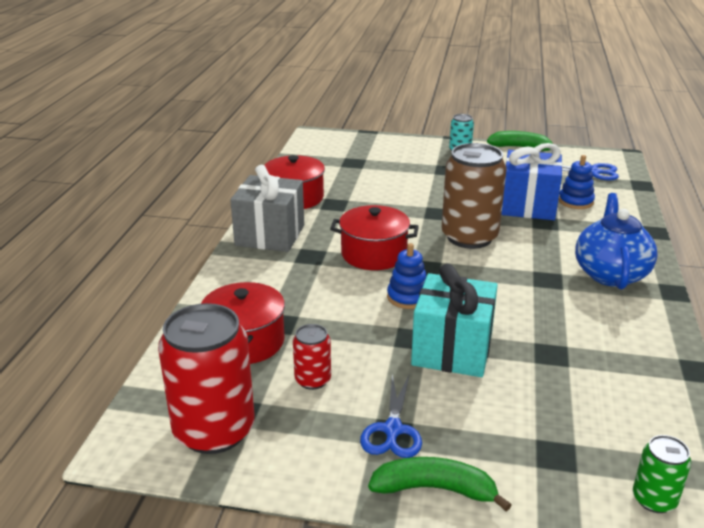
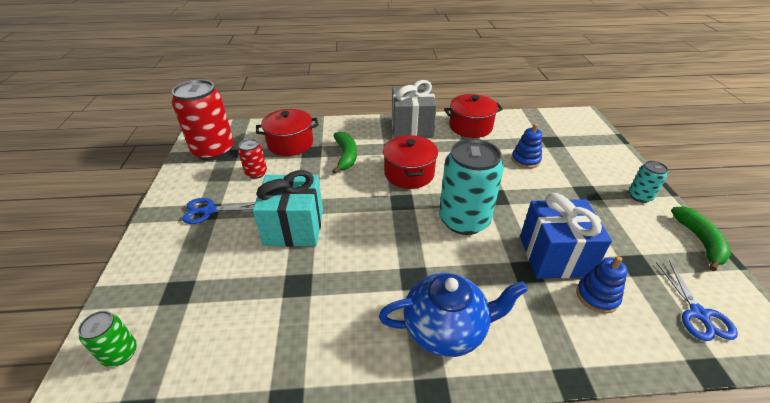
camera: 75 degrees right, 10 degrees up
green banana [368,457,511,511] -> green banana moved to [332,132,357,174]
blue stacking toy [387,243,426,309] -> blue stacking toy moved to [511,124,542,169]
brown can [441,143,507,249] -> turquoise can [439,139,504,235]

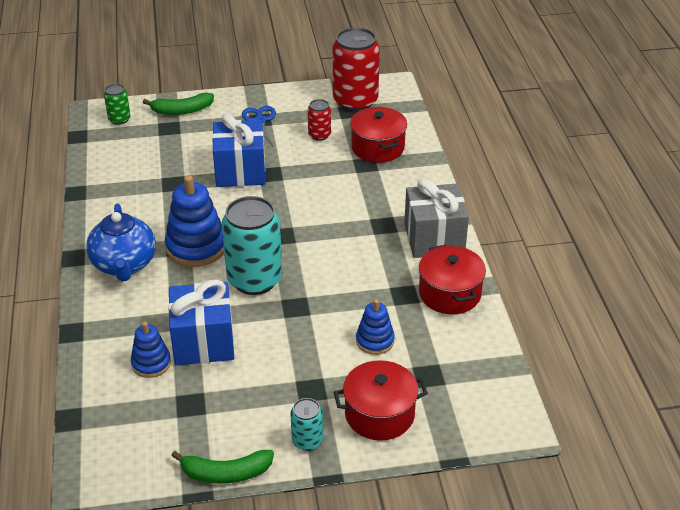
camera: 85 degrees right, 0 degrees up
turquoise gift [253,170,323,247] -> blue gift [212,113,265,187]
green banana [332,132,357,174] -> green banana moved to [143,93,214,115]
red pot [383,135,438,189] -> red pot moved to [334,360,428,441]
blue scissors [656,261,738,341] -> none
none -> blue stacking toy [165,175,224,267]

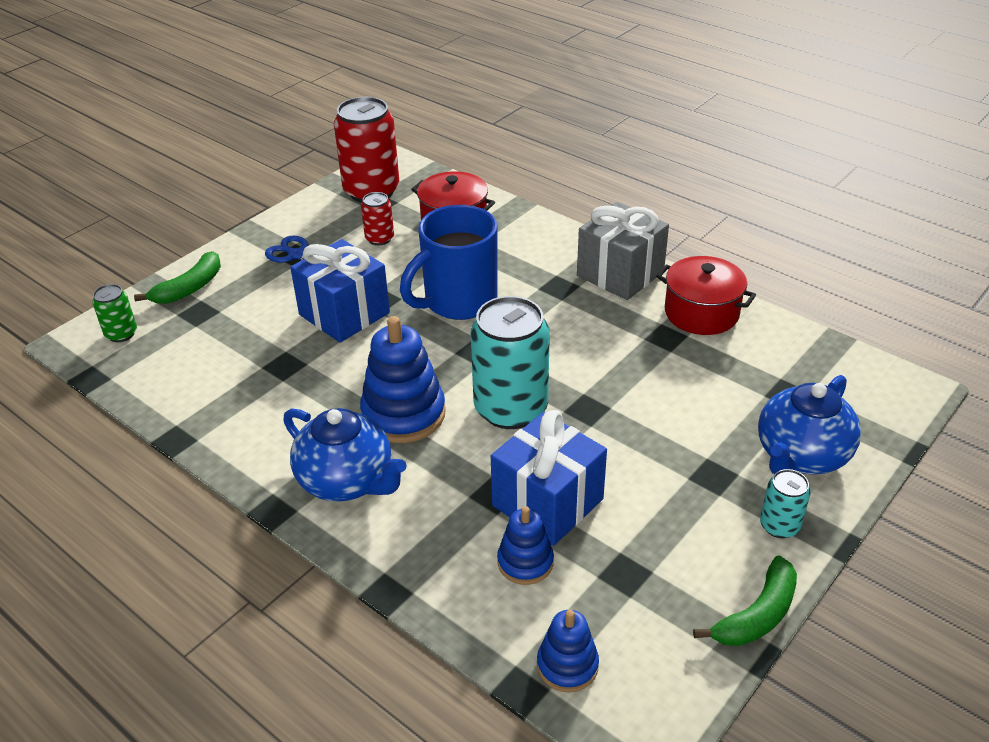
camera: 40 degrees left, 0 degrees up
red pot [334,360,428,441] -> blue teapot [758,375,861,475]
blue stacking toy [356,299,395,355] -> blue stacking toy moved to [537,610,599,692]
none -> blue mug [400,205,498,320]

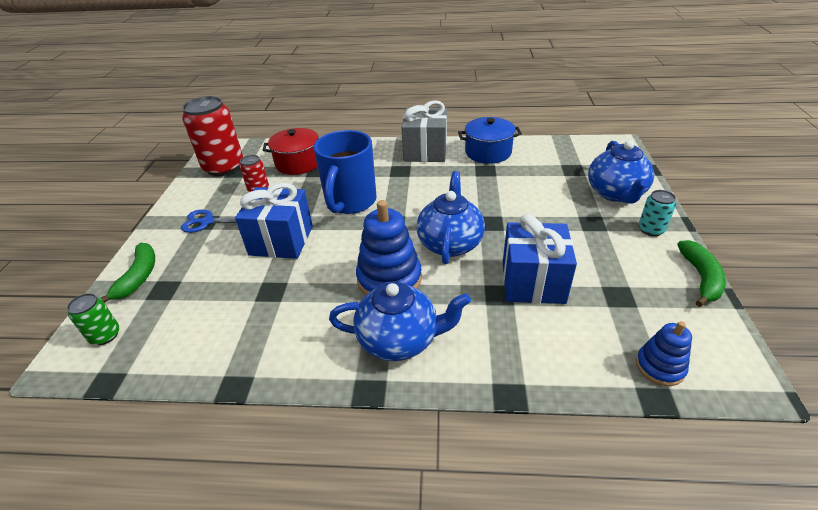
camera: 35 degrees left, 0 degrees up
turquoise can [470,296,550,429] -> blue teapot [416,171,485,264]
blue stacking toy [497,506,554,585] -> none
red pot [656,256,756,335] -> blue pot [458,117,522,164]

